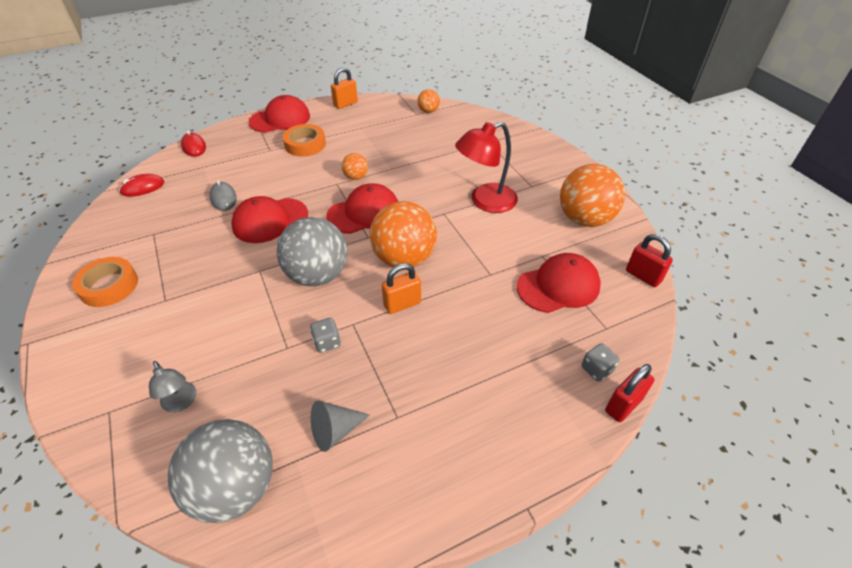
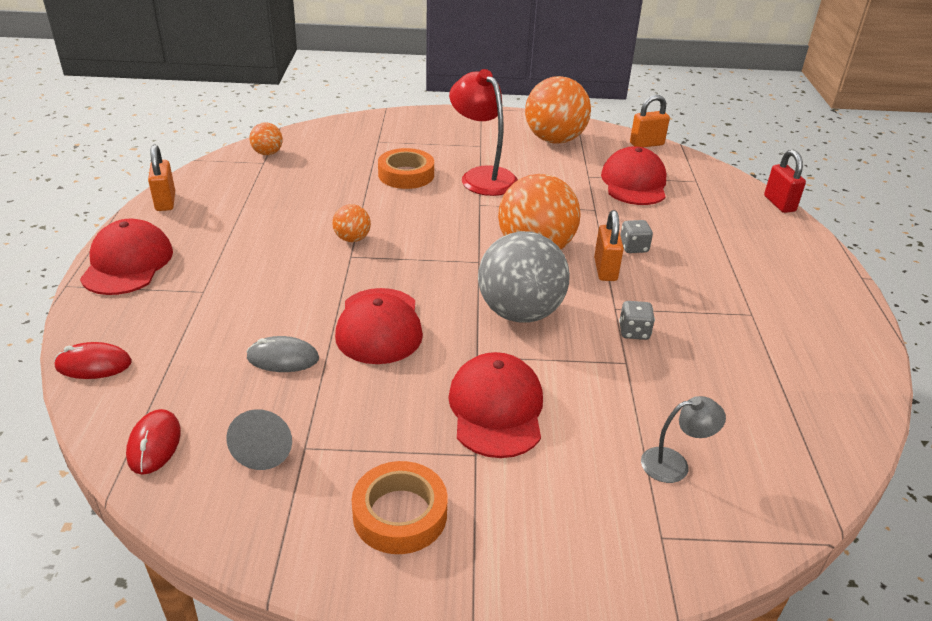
camera: 65 degrees left, 10 degrees down
grey ball [167,419,273,523] -> none
orange tape [283,124,326,157] -> orange tape moved to [378,148,434,189]
grey cone [311,401,370,452] -> grey cone moved to [226,409,292,470]
red cap [326,183,398,234] -> red cap moved to [448,352,543,458]
red lamp [455,121,518,213] -> red lamp turned 150 degrees clockwise [449,69,518,196]
grey dice [582,343,619,381] -> grey dice moved to [620,220,653,253]
red padlock [626,234,673,287] -> orange padlock [630,95,670,147]

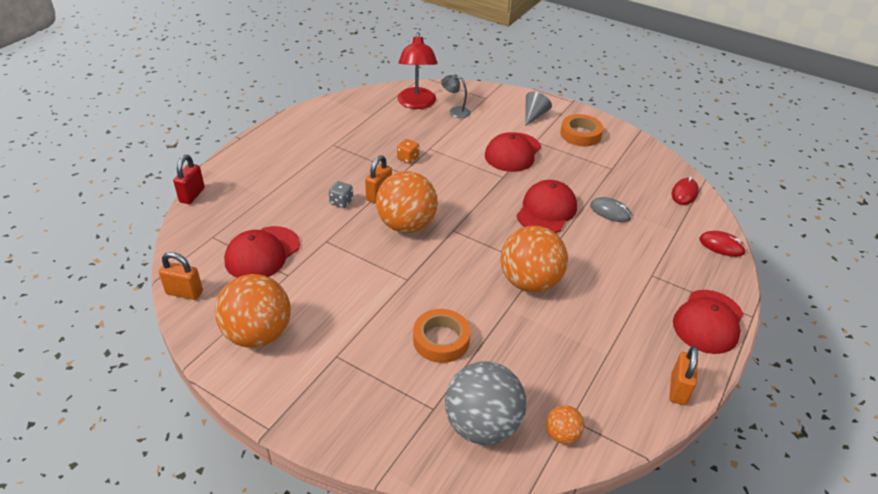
camera: 150 degrees left, 5 degrees up
grey cone [226,409,292,470] -> grey cone moved to [525,92,552,126]
orange ball [332,204,371,242] -> orange ball [501,226,568,292], size x2.12
red lamp [449,69,518,196] -> red lamp moved to [397,32,438,109]
grey ball [478,231,570,323] -> grey ball moved to [445,362,527,445]
grey dice [619,301,655,340] -> orange dice [397,139,419,164]

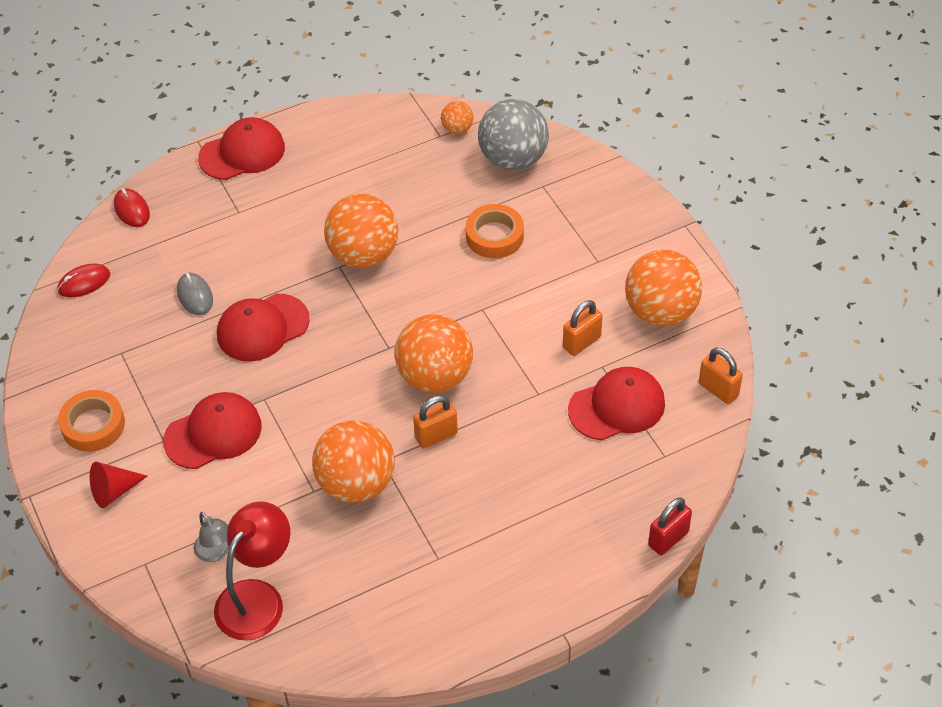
camera: 145 degrees left, 10 degrees up
grey dice [329,181,353,208] -> none
orange dice [397,139,419,164] -> orange ball [312,420,395,503]
grey cone [525,92,552,126] -> red cone [90,462,147,508]
orange padlock [669,346,698,405] -> orange padlock moved to [563,300,603,356]

